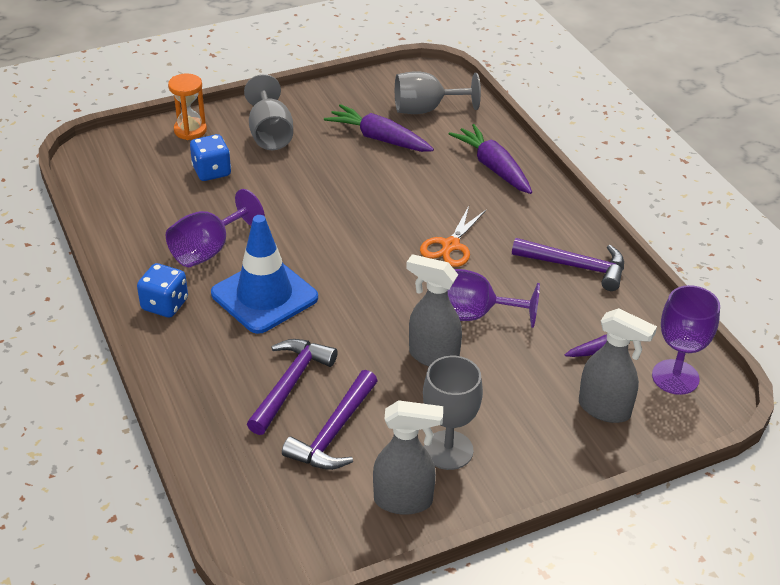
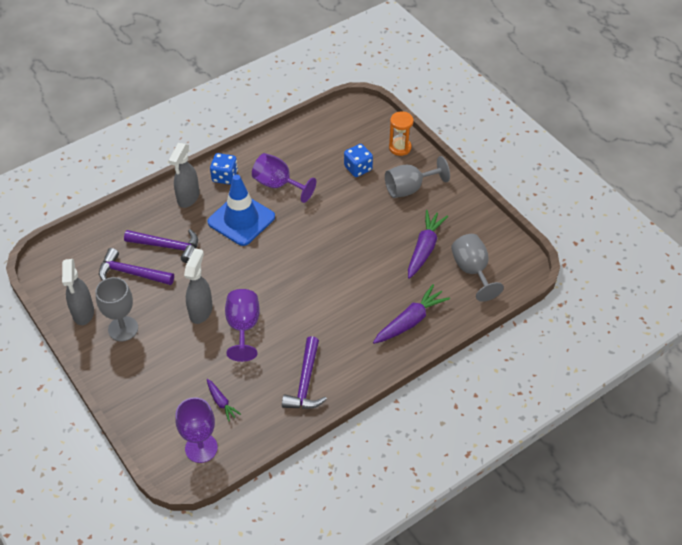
camera: 80 degrees right, 10 degrees up
orange scissors [420,206,486,267] -> none
grey spray bottle [579,308,657,423] -> grey spray bottle moved to [169,143,199,208]

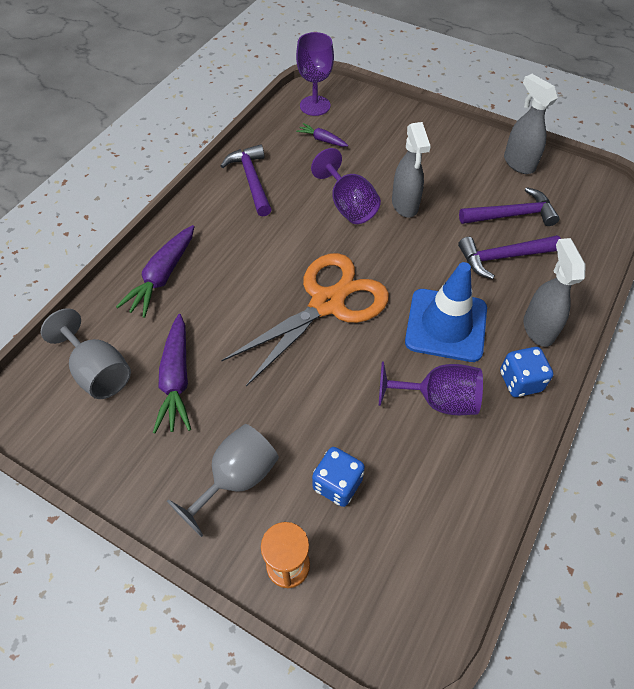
camera: 155 degrees right, 5 degrees up
grey goblet [95,277,138,341] -> none
none -> orange scissors [221,253,389,386]

